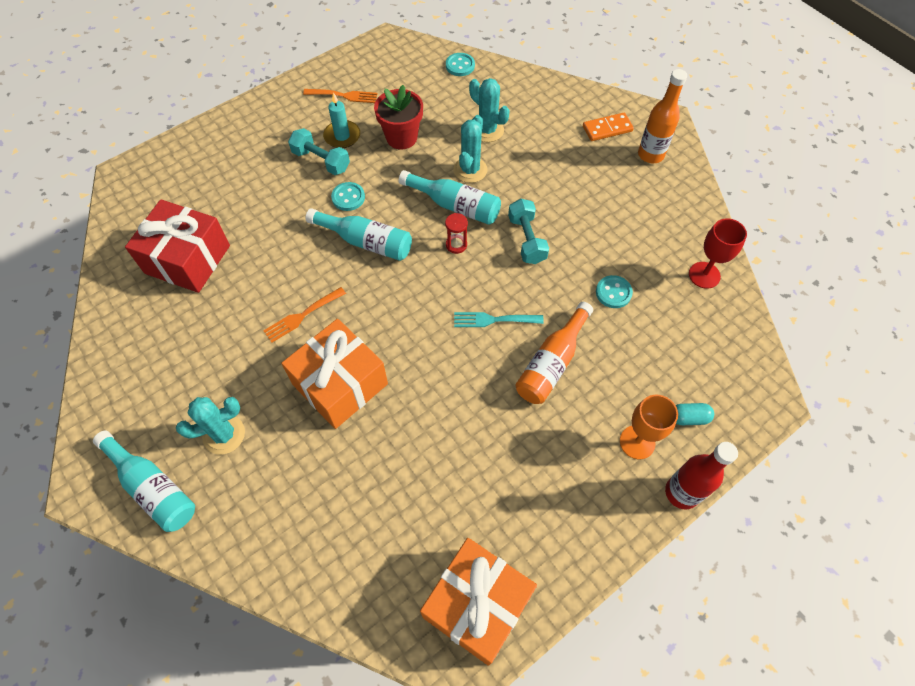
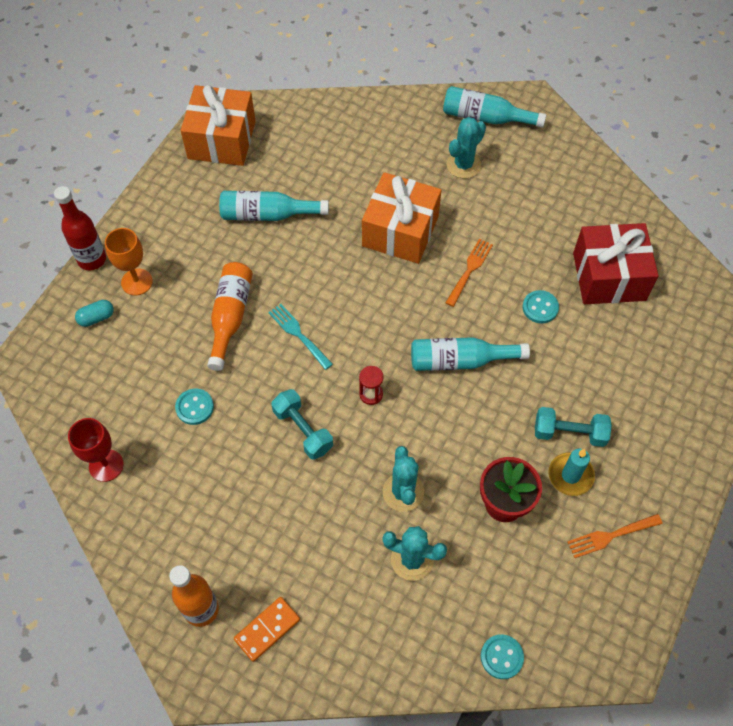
camera: 155 degrees right, 0 degrees up
turquoise button [331,182,365,211] -> turquoise button moved to [523,290,559,323]
turquoise bottle [399,170,501,225] -> turquoise bottle moved to [219,191,329,221]
turquoise fork [454,312,544,327] -> turquoise fork turned 105 degrees counterclockwise [268,304,333,370]

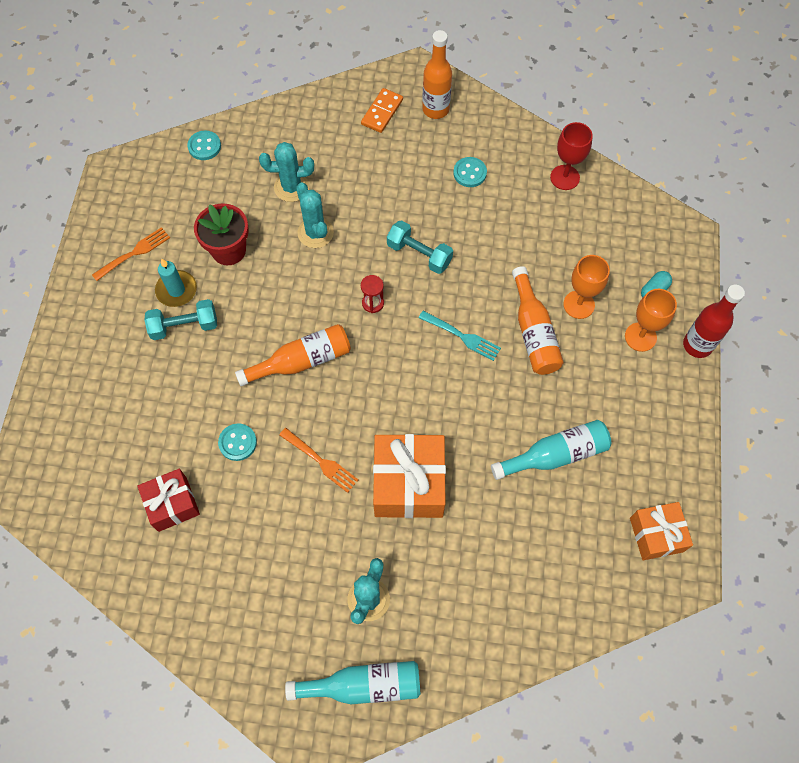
camera: 160 degrees right, 5 degrees up
turquoise button [175,389,214,425] -> turquoise button moved to [453,157,487,187]
orange gift [181,85,256,166] -> orange gift [630,502,693,560], size x0.62
turquoise bottle [411,337,530,371] -> orange bottle [235,324,351,386]
orange fork [445,239,493,307] -> orange fork turned 60 degrees counterclockwise [279,428,358,493]
red gift [573,223,658,304] -> red gift [137,469,200,532], size x0.62
none -> orange goblet [563,255,610,319]

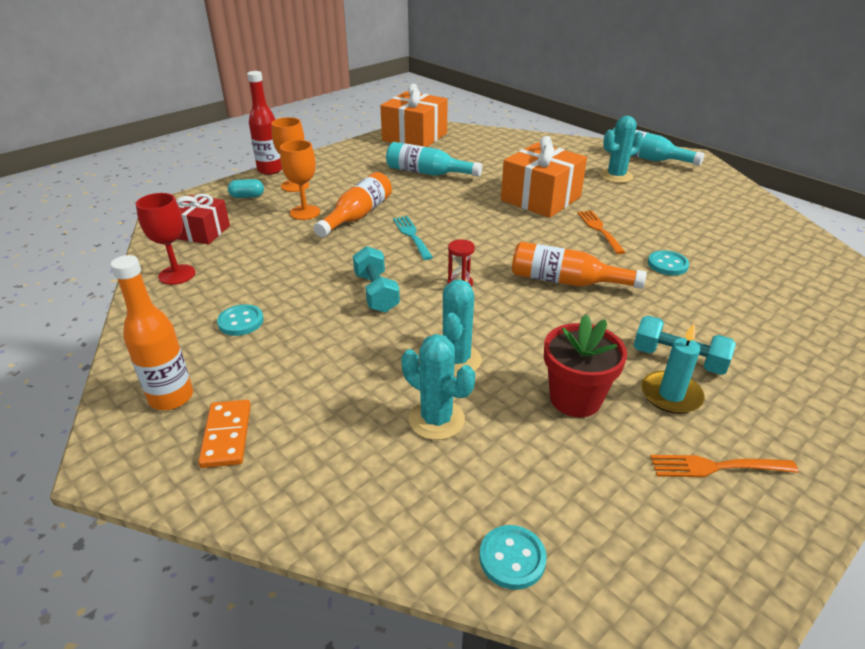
camera: 140 degrees left, 30 degrees down
red gift [137,469,200,532] -> red gift moved to [176,194,230,244]
orange domino [361,88,403,133] -> orange domino turned 75 degrees counterclockwise [198,400,251,468]
orange gift [630,502,693,560] -> orange gift [380,84,448,147], size x1.60

